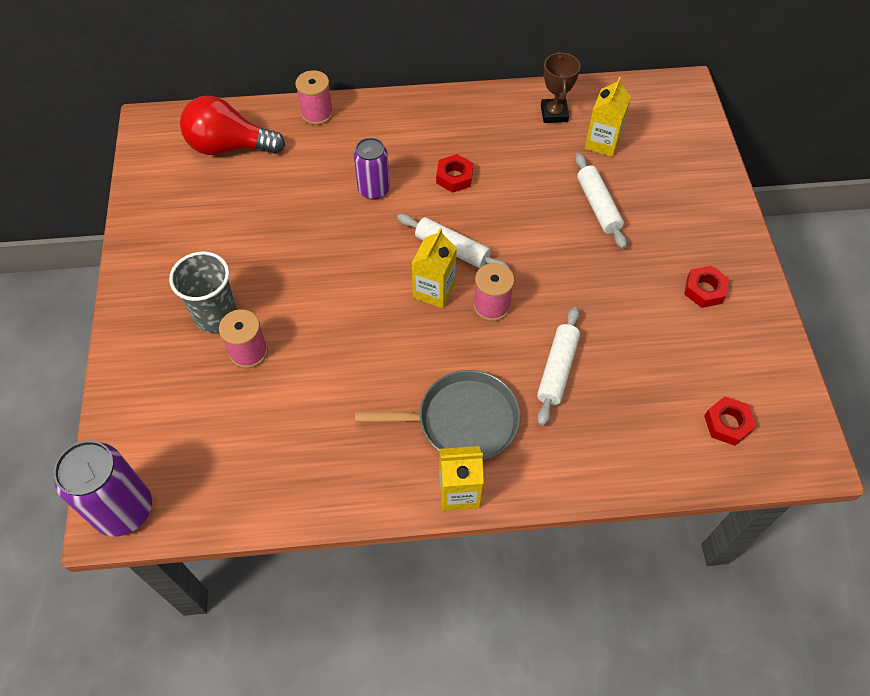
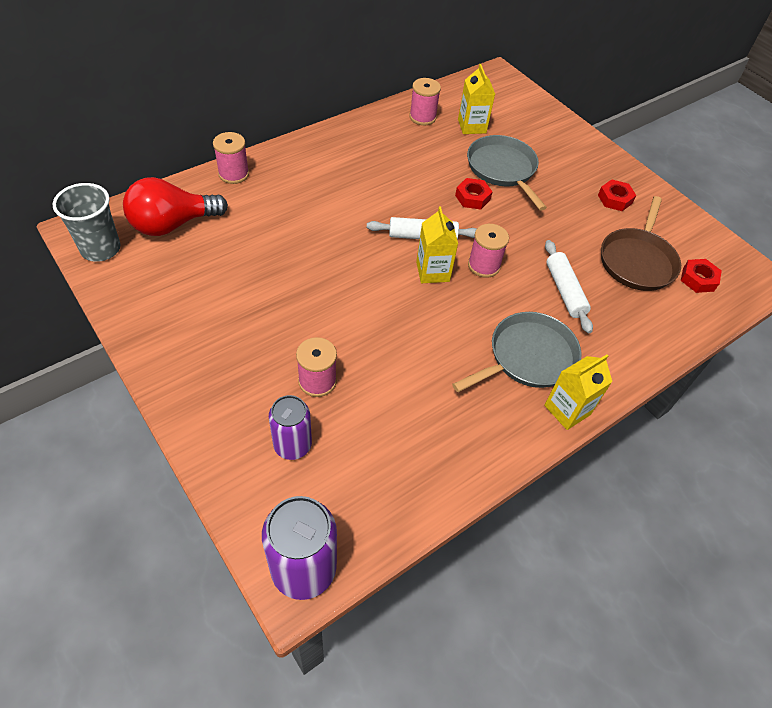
camera: 35 degrees left, 5 degrees down
grey cup [169,251,237,333] -> grey cup moved to [52,183,120,262]
purple can [354,138,390,200] -> purple can moved to [269,395,312,460]
red nut [436,154,473,193] -> red nut moved to [455,178,492,209]
brown trophy [541,52,580,123] -> pink spool [409,78,441,126]
white rolling pin [575,153,627,249] -> grey pan [467,135,547,211]
none -> brown pan [601,196,681,291]

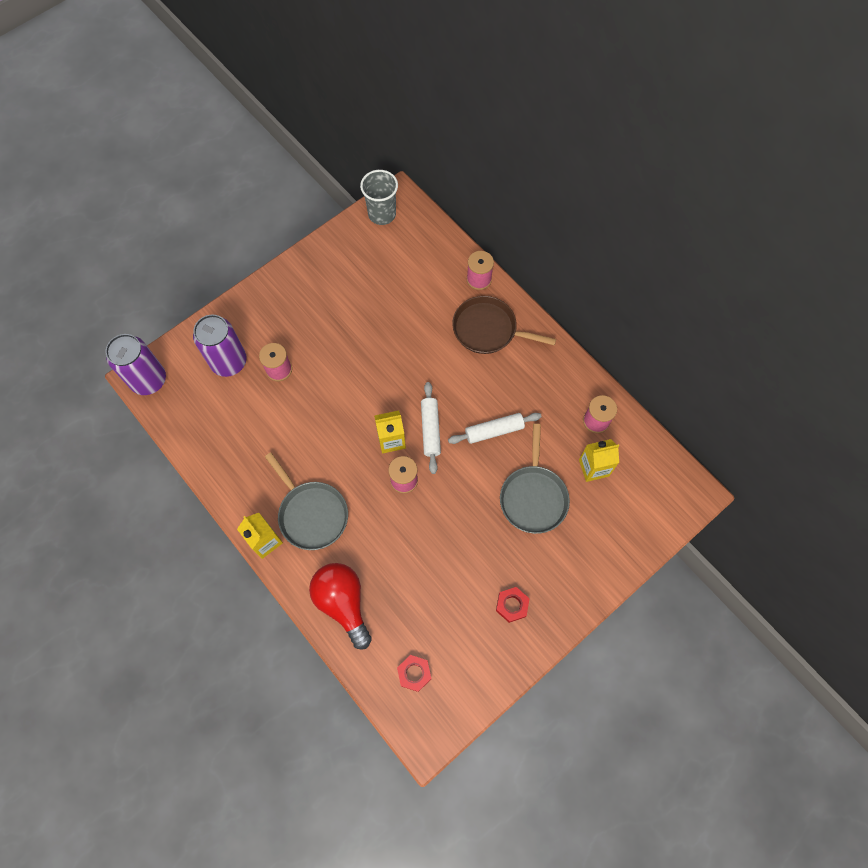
camera: 90 degrees right, 15 degrees up
red light bulb [123,177,228,236] -> red light bulb moved to [309,563,372,650]
purple can [269,395,312,460] -> purple can [193,315,247,377], size x1.53
red nut [455,178,492,209] -> none
grey pan [467,135,547,211] -> grey pan turned 120 degrees clockwise [500,424,570,534]
white rolling pin [545,240,593,333] -> white rolling pin moved to [448,413,542,444]
brown pan [601,196,681,291] -> brown pan moved to [452,296,556,354]

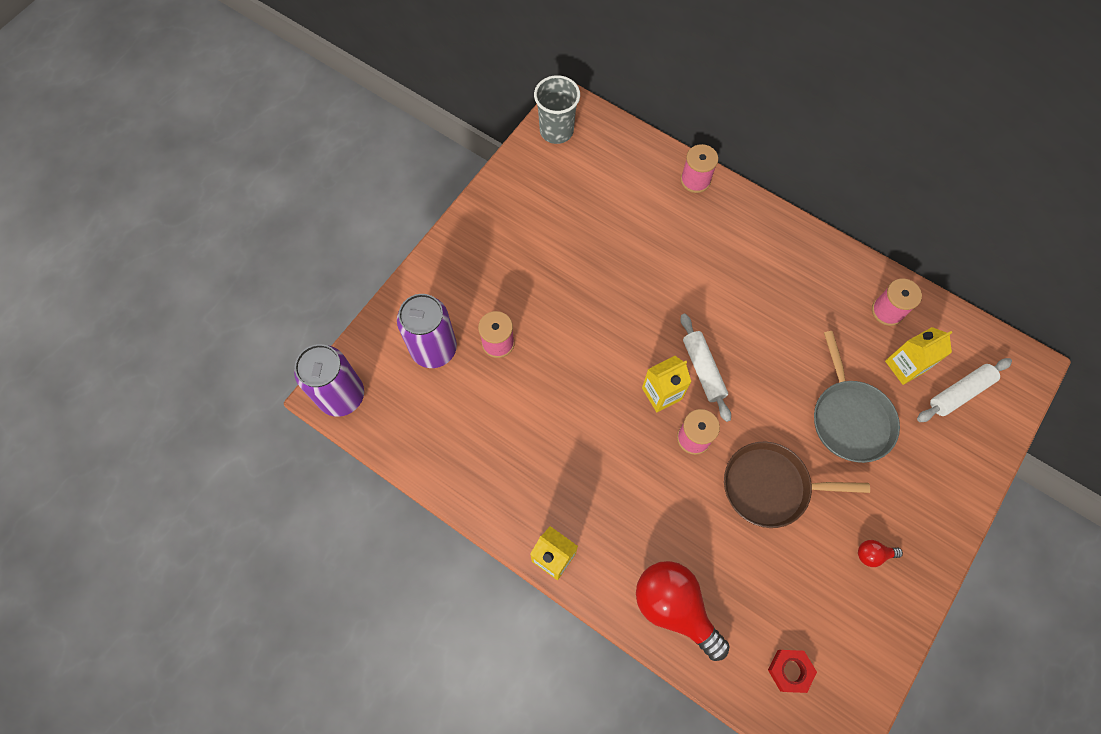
camera: 15 degrees left, 0 degrees up
grey pan [265,452,348,550] -> none
white rolling pin [448,413,542,444] -> white rolling pin moved to [917,358,1012,422]
brown pan [452,296,556,354] -> brown pan moved to [724,442,870,528]
red nut [496,587,530,623] -> red light bulb [858,540,903,567]

